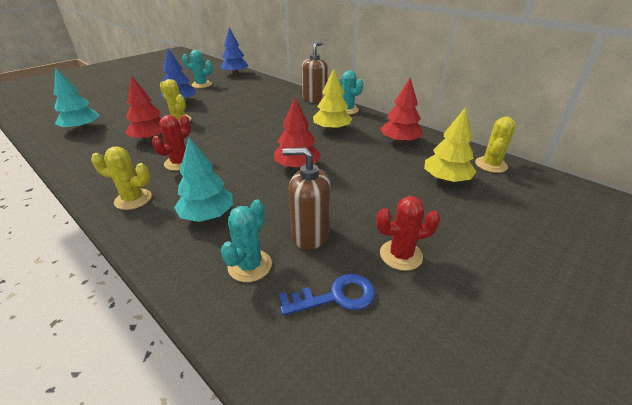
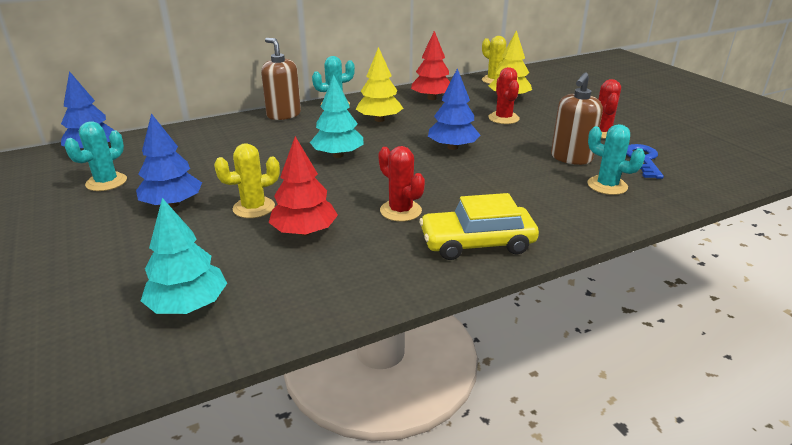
camera: 70 degrees left, 5 degrees down
yellow cactus [91,146,152,210] -> yellow car [419,193,539,260]
turquoise tree [174,137,233,222] -> turquoise tree moved to [310,74,364,158]
red tree [274,97,321,169] -> blue tree [428,68,481,150]
none -> red cactus [488,67,520,124]

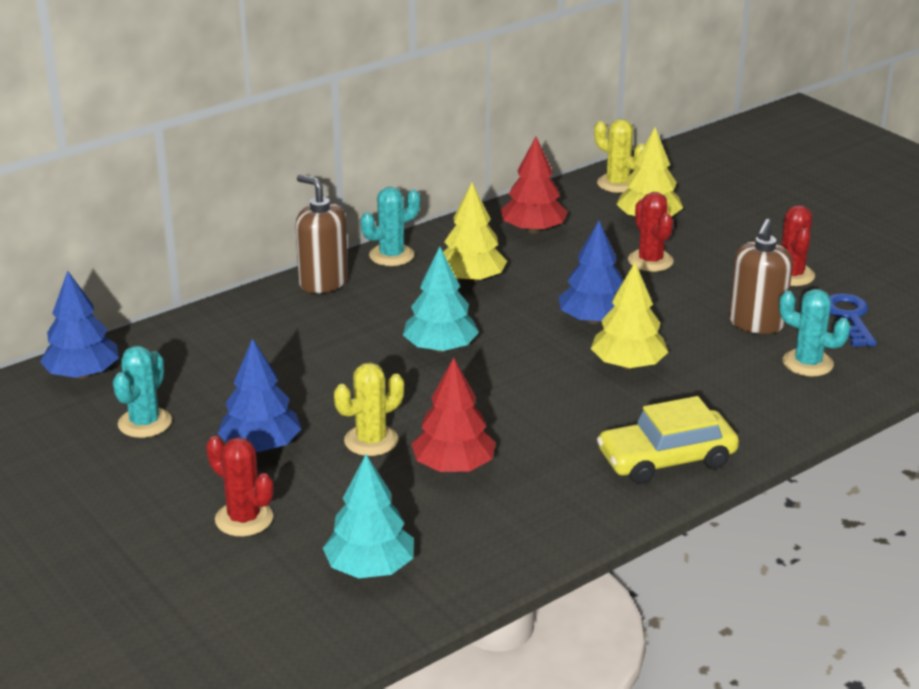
camera: 10 degrees left, 0 degrees up
red cactus [378,146,425,222] -> red cactus moved to [206,436,273,536]
none -> yellow tree [591,263,668,370]

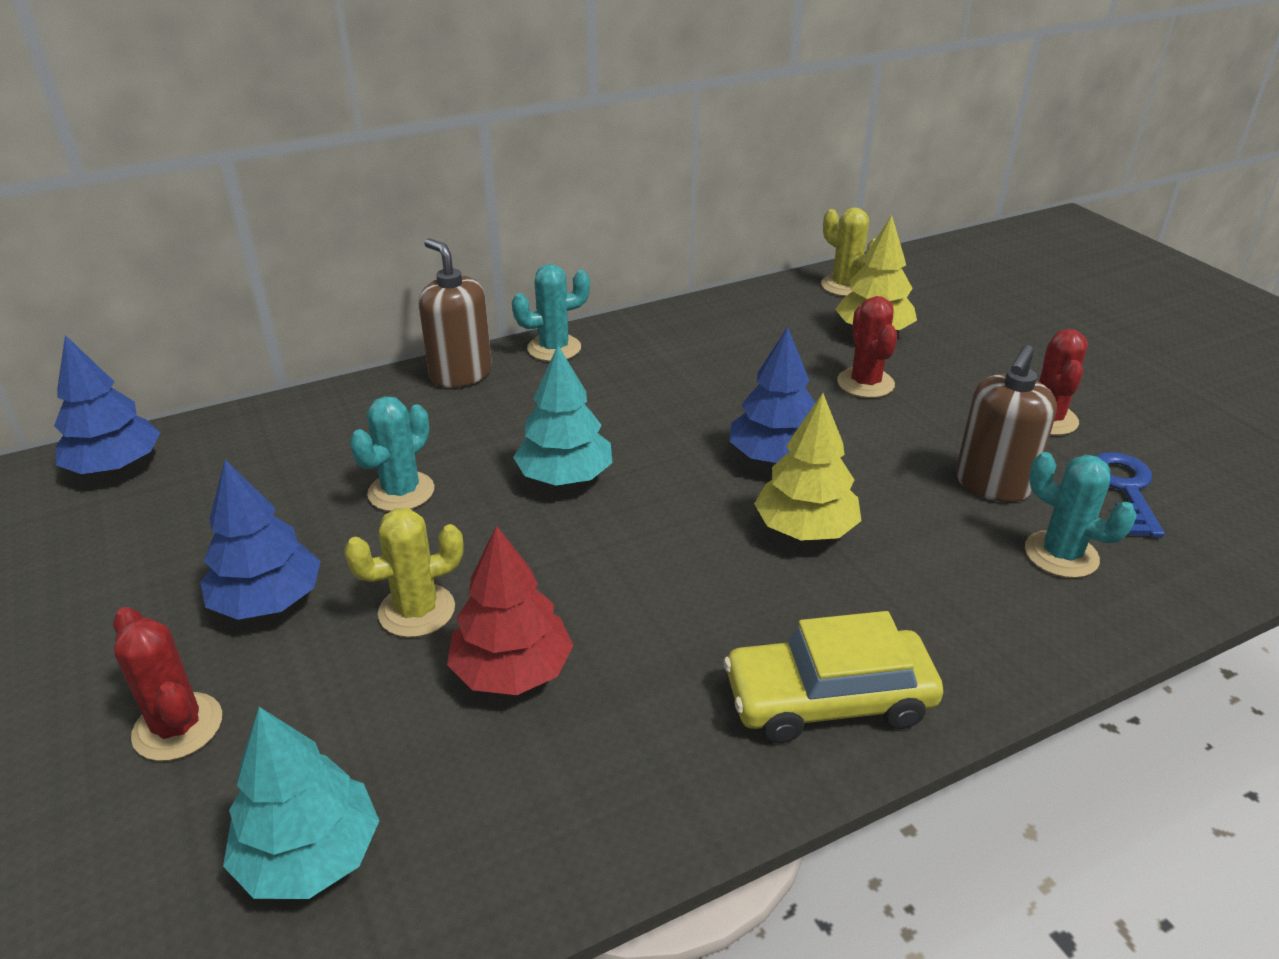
camera: 10 degrees right, 5 degrees up
turquoise cactus [113,346,172,438] -> turquoise cactus moved to [349,396,434,511]
yellow tree [443,183,507,283] -> none
red tree [501,137,568,234] -> none

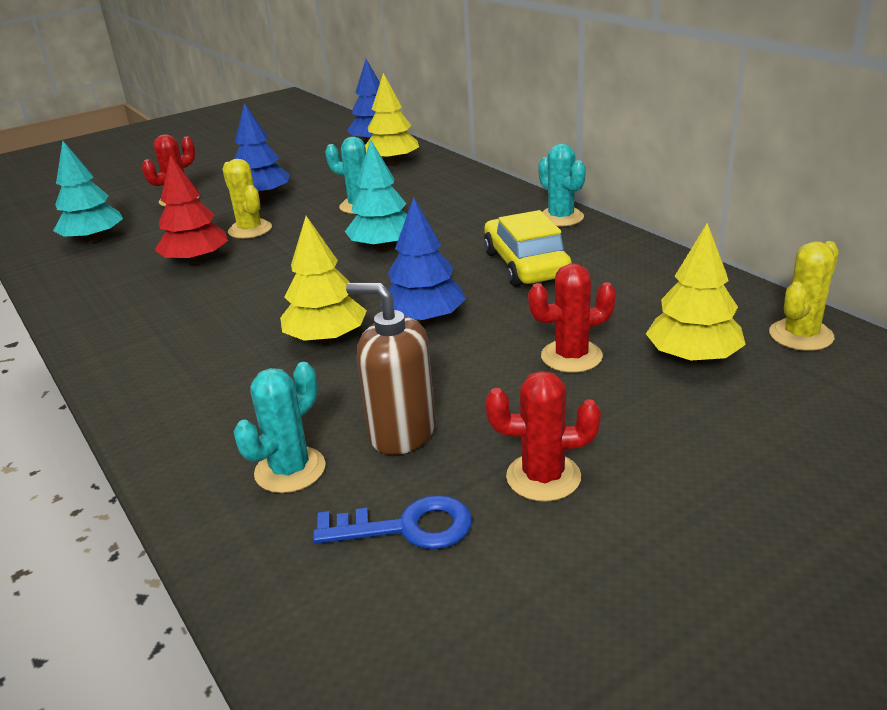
camera: 85 degrees right, 5 degrees down
brown soap dispenser [419,239,492,388] -> none
yellow car [723,611,943,743] -> yellow car moved to [484,210,572,286]
none -> yellow tree [365,73,419,165]

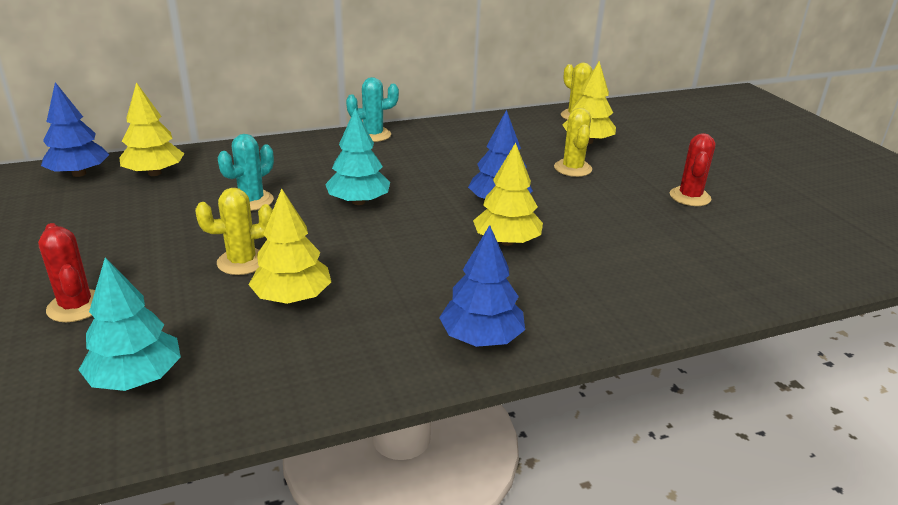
camera: 80 degrees left, 0 degrees up
red tree [155,155,228,264] -> yellow tree [248,188,331,304]
blue tree [234,103,290,200] -> blue tree moved to [439,225,525,347]
turquoise cactus [234,362,326,493] -> none
blue key [313,495,472,549] -> none
brown soap dispenser [346,283,436,455] -> none
yellow car [484,210,572,286] -> none
red cactus [528,263,616,373] -> yellow cactus [554,108,592,177]

